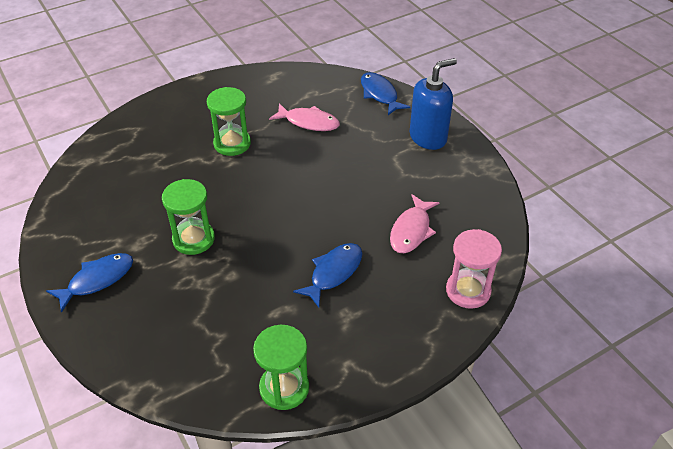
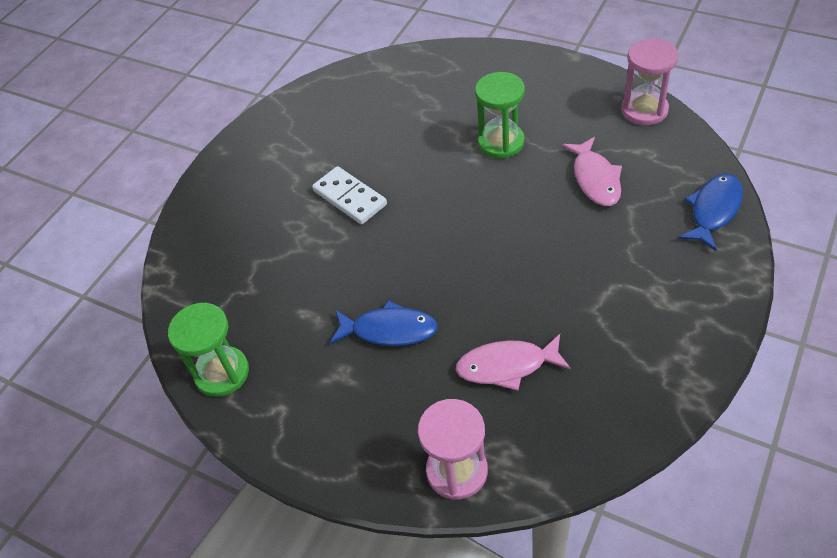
camera: 65 degrees right, 5 degrees up
blue fish [46,253,133,313] -> none
green hourglass [162,179,215,255] -> white domino [312,166,387,225]
blue soap dispenser [410,58,457,150] -> none
none -> pink hourglass [621,38,678,125]

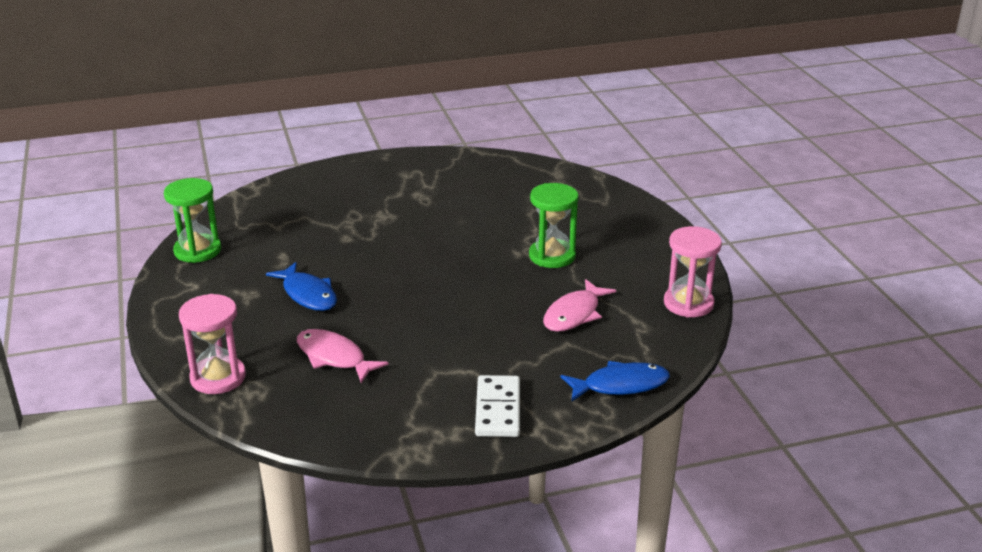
camera: 40 degrees right, 20 degrees down
white domino [312,166,387,225] -> white domino moved to [475,375,520,437]

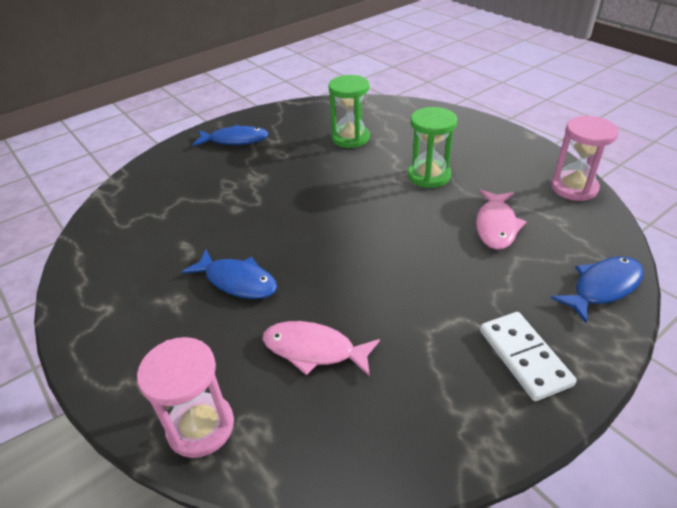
camera: 20 degrees left, 10 degrees up
green hourglass [164,178,221,263] -> green hourglass moved to [328,75,370,148]
none -> blue fish [193,125,269,146]

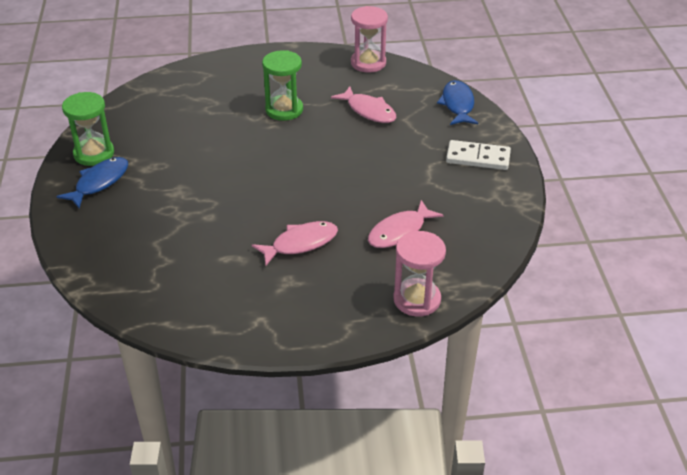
camera: 60 degrees left, 0 degrees up
blue fish [182,249,277,299] -> pink fish [252,221,338,266]
green hourglass [328,75,370,148] -> green hourglass moved to [62,92,114,166]

